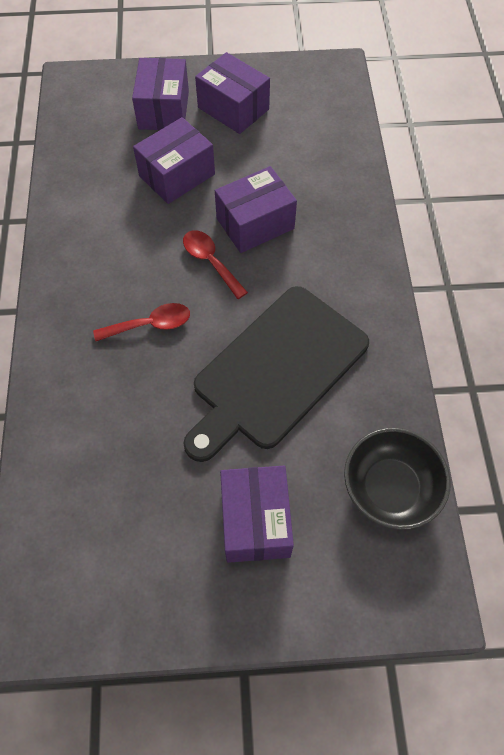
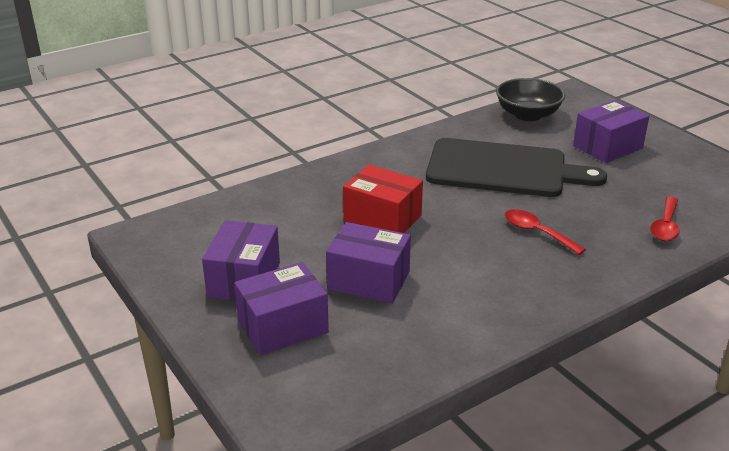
camera: 120 degrees left, 30 degrees down
red spoon [183,230,248,299] -> red spoon moved to [650,196,680,241]
purple box [215,166,297,253] -> red box [343,165,423,233]

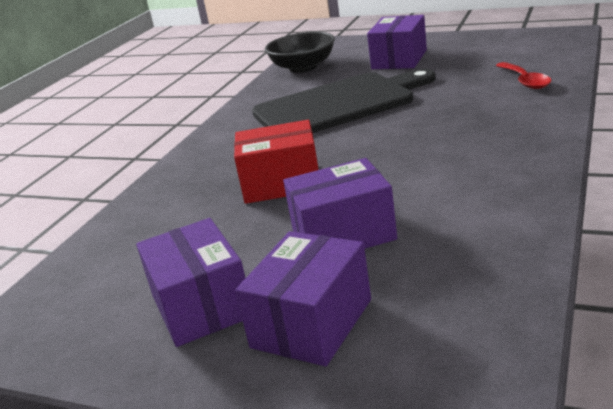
camera: 30 degrees left, 5 degrees down
red spoon [505,209,586,255] -> none

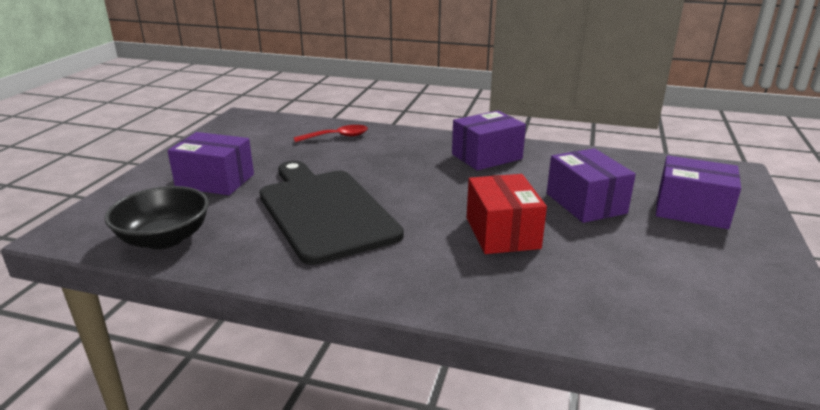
camera: 100 degrees left, 0 degrees up
purple box [136,218,245,347] -> purple box moved to [452,111,526,171]

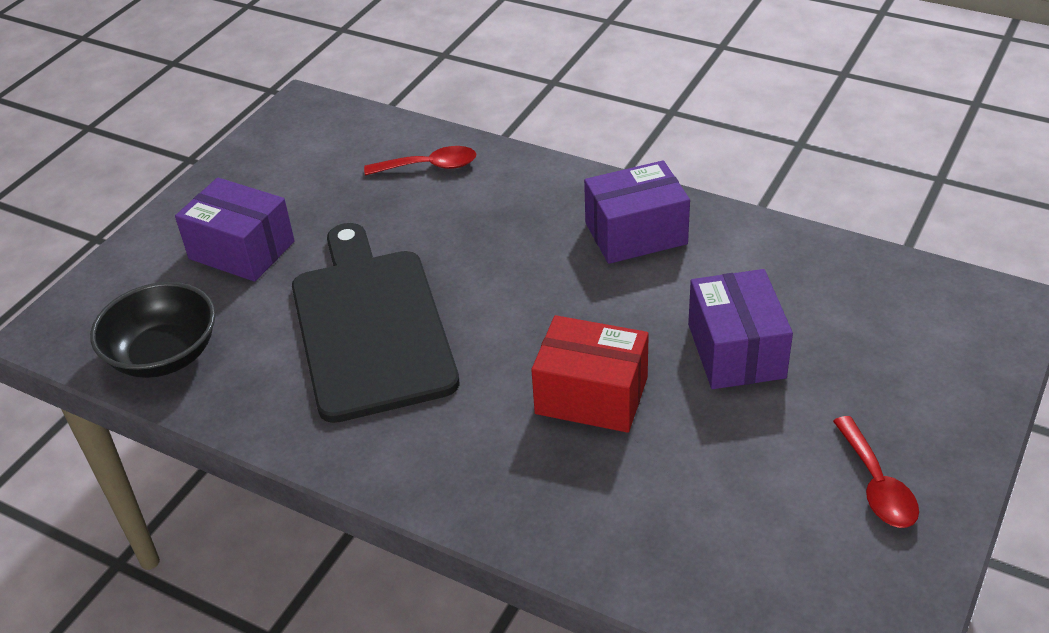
camera: 15 degrees right, 15 degrees up
red box [467,174,547,254] -> red box turned 75 degrees counterclockwise [531,315,649,433]
purple box [656,155,741,229] -> none
none -> red spoon [833,416,919,528]

